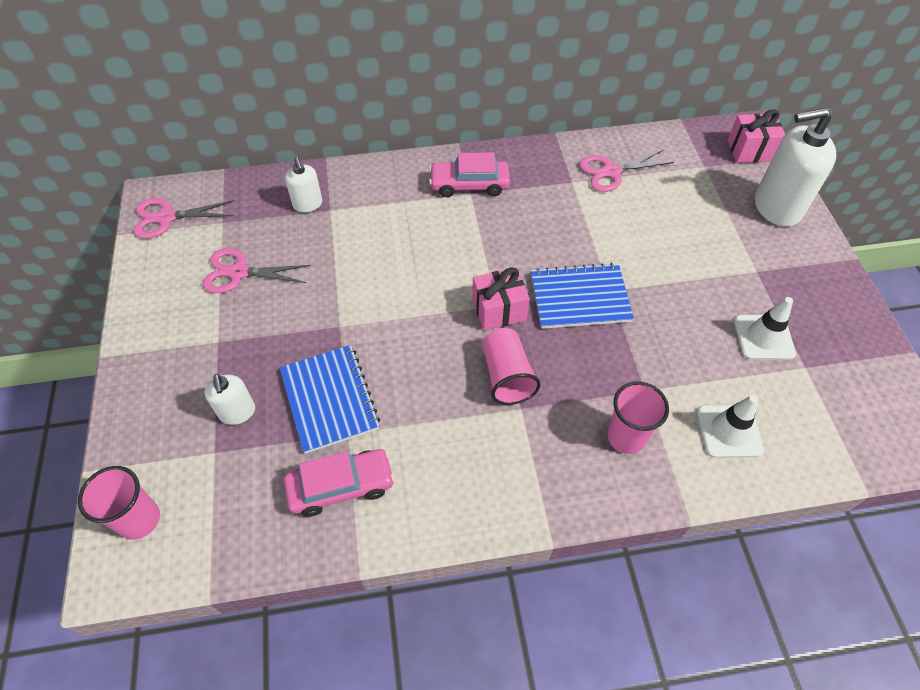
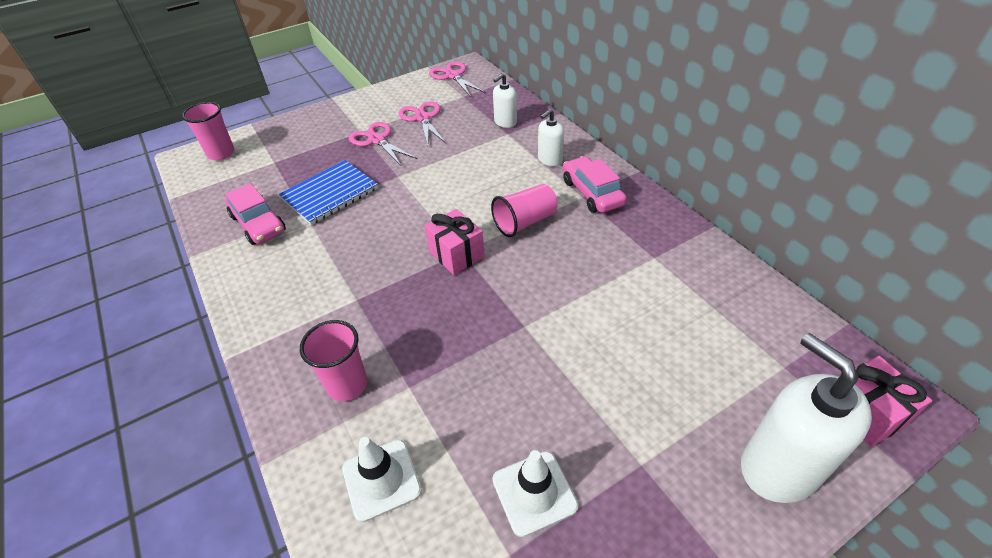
camera: 70 degrees right, 10 degrees down
white soap dispenser [205,374,255,425] -> white soap dispenser moved to [538,109,564,166]
pink cup [482,328,541,405] -> pink cup moved to [491,184,558,237]
blue notebook [531,263,634,329] -> none
pink scissors [579,150,674,192] -> pink scissors moved to [349,122,417,166]

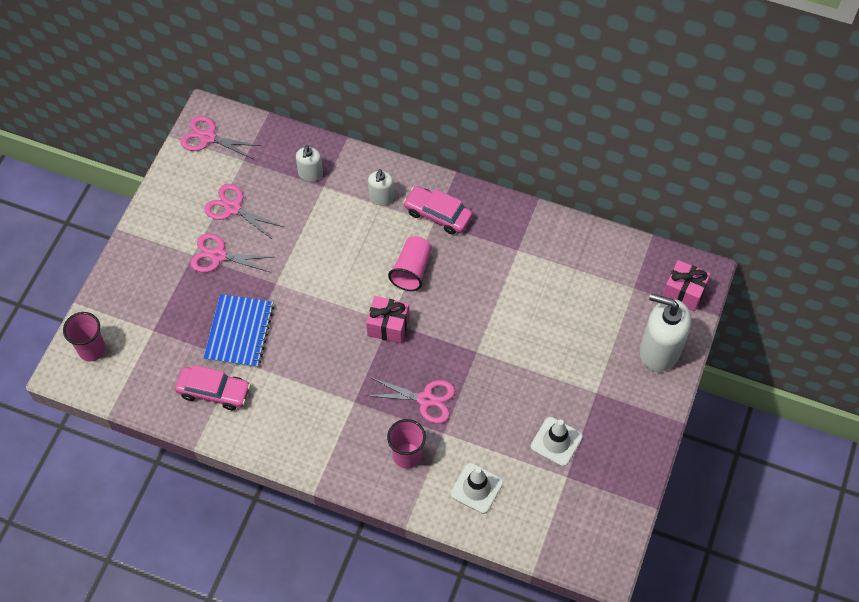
camera: 40 degrees left, 15 degrees up
none -> pink scissors [366,378,455,424]

